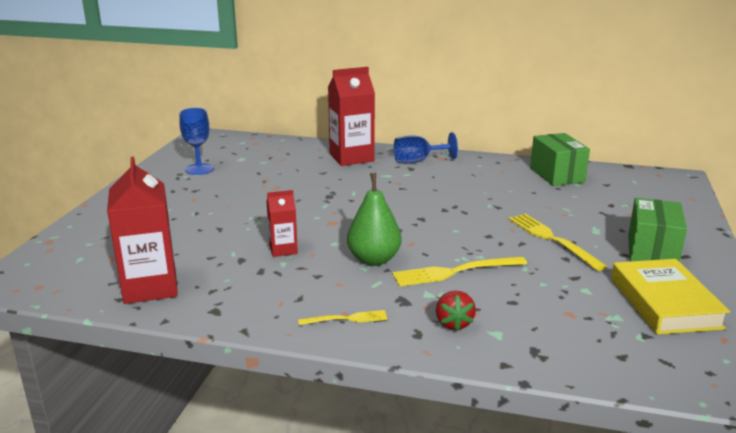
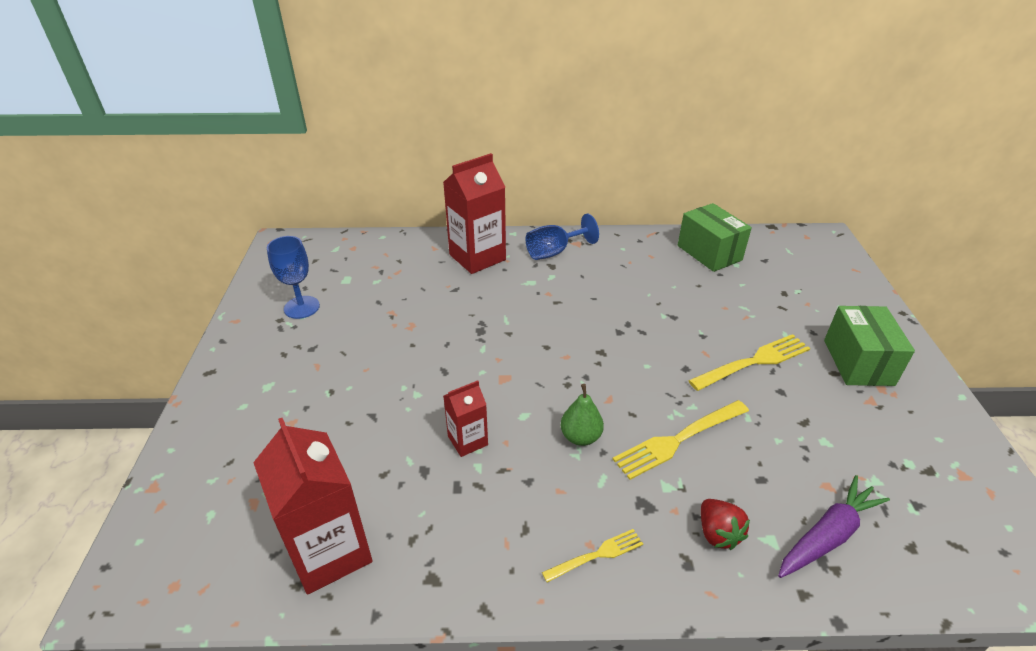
camera: 15 degrees left, 15 degrees up
green pear [347,173,402,266] -> green pear [561,384,604,446], size x0.66
yellow fork [508,214,607,271] -> yellow fork turned 105 degrees clockwise [688,334,810,391]
yellow book [611,259,730,335] -> none
none -> purple carrot [778,475,890,578]

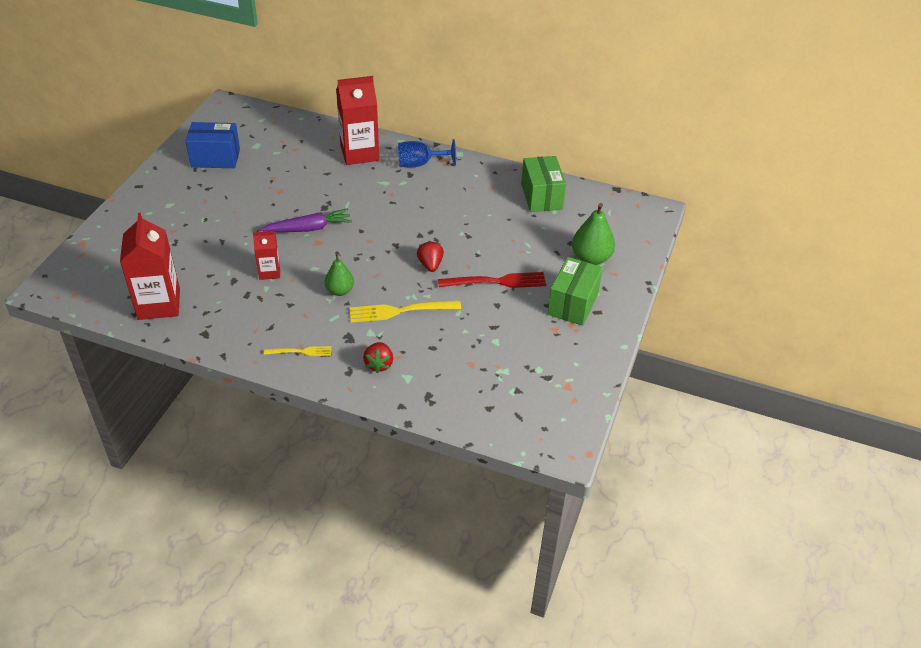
camera: 20 degrees right, 5 degrees up
blue goblet [267,236,320,319] -> blue box [186,122,240,168]
yellow fork [688,334,810,391] -> red fork [438,272,546,288]
purple carrot [778,475,890,578] -> purple carrot moved to [260,208,352,232]
none -> red strawberry [417,241,444,272]
none -> green pear [572,203,615,265]

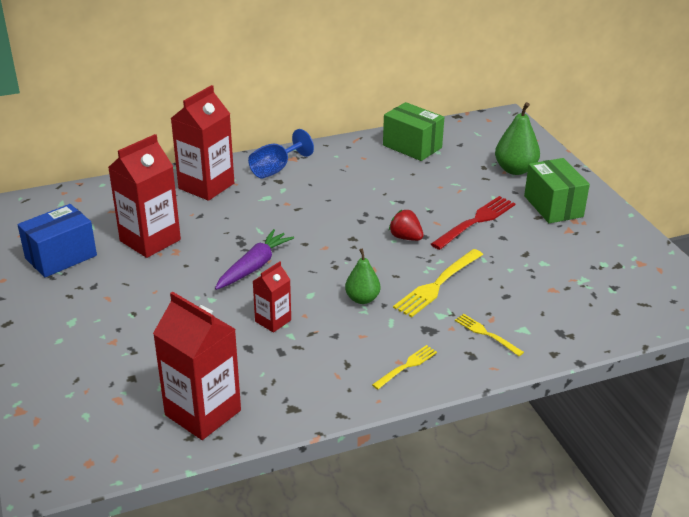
camera: 40 degrees left, 10 degrees down
red strawberry [363,342,393,373] -> yellow fork [455,314,524,356]
none -> red carton [108,134,181,258]

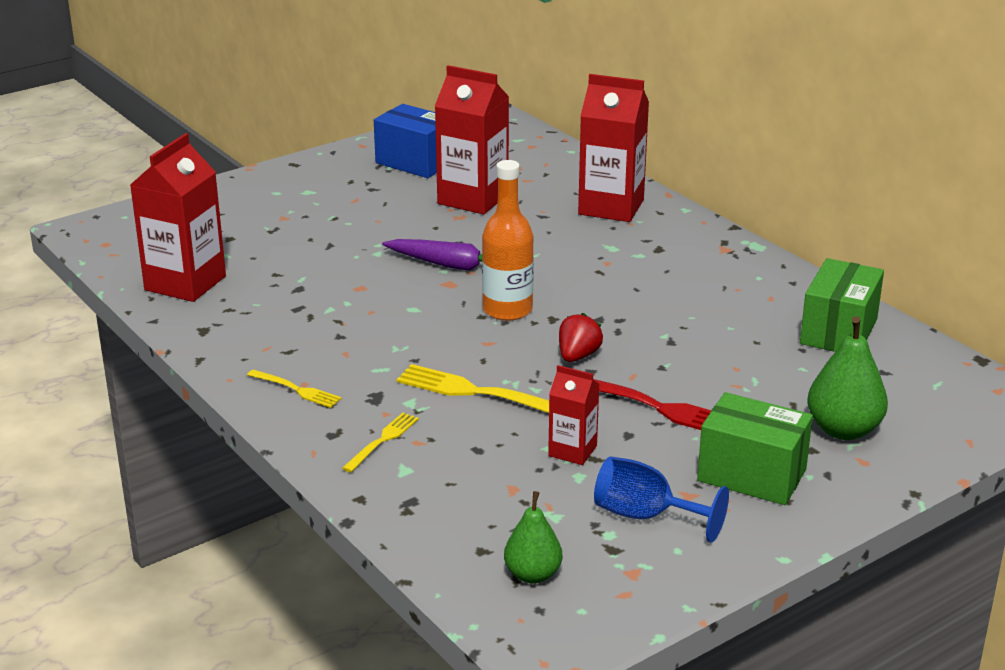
camera: 75 degrees right, 5 degrees down
blue goblet [248,129,314,179] -> blue goblet moved to [594,456,729,543]
red carton [253,261,291,333] -> red carton moved to [548,365,600,465]
green pear [345,249,380,304] -> green pear moved to [504,491,562,584]
green box [524,158,590,223] -> green box turned 60 degrees clockwise [697,392,813,505]
none -> orange bottle [482,160,534,321]

